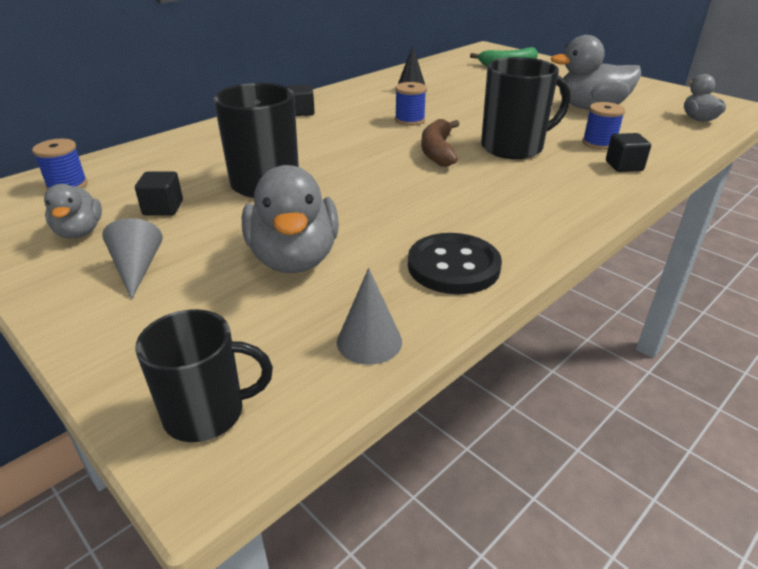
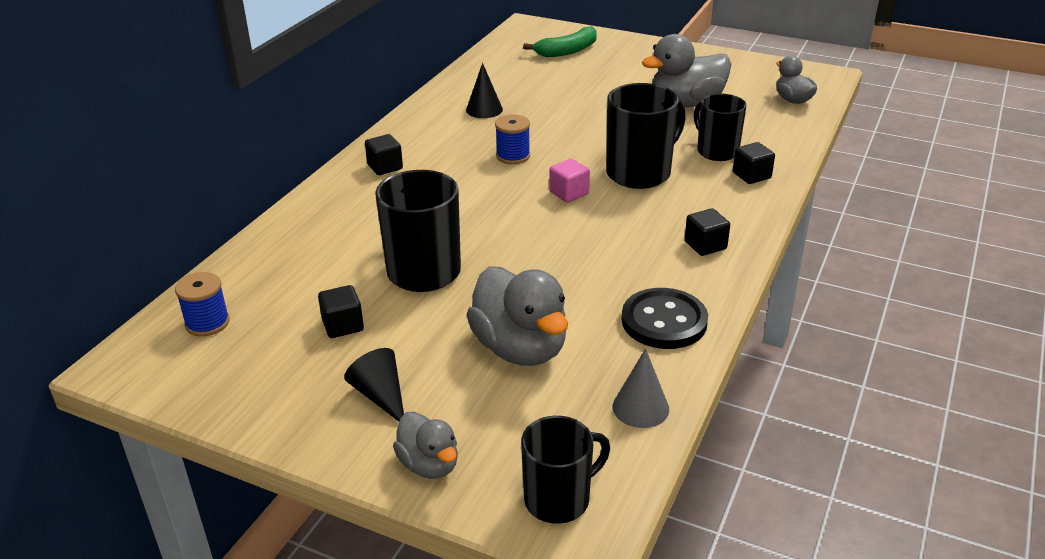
camera: 20 degrees left, 0 degrees up
grey duck [44,184,102,238] -> grey duck moved to [393,412,458,479]
grey cone [102,218,163,300] -> black cone [344,348,404,421]
brown banana [421,119,459,167] -> pink cube [549,159,590,203]
blue spool [582,102,625,150] -> black mug [694,94,747,161]
none -> black cube [685,208,730,256]

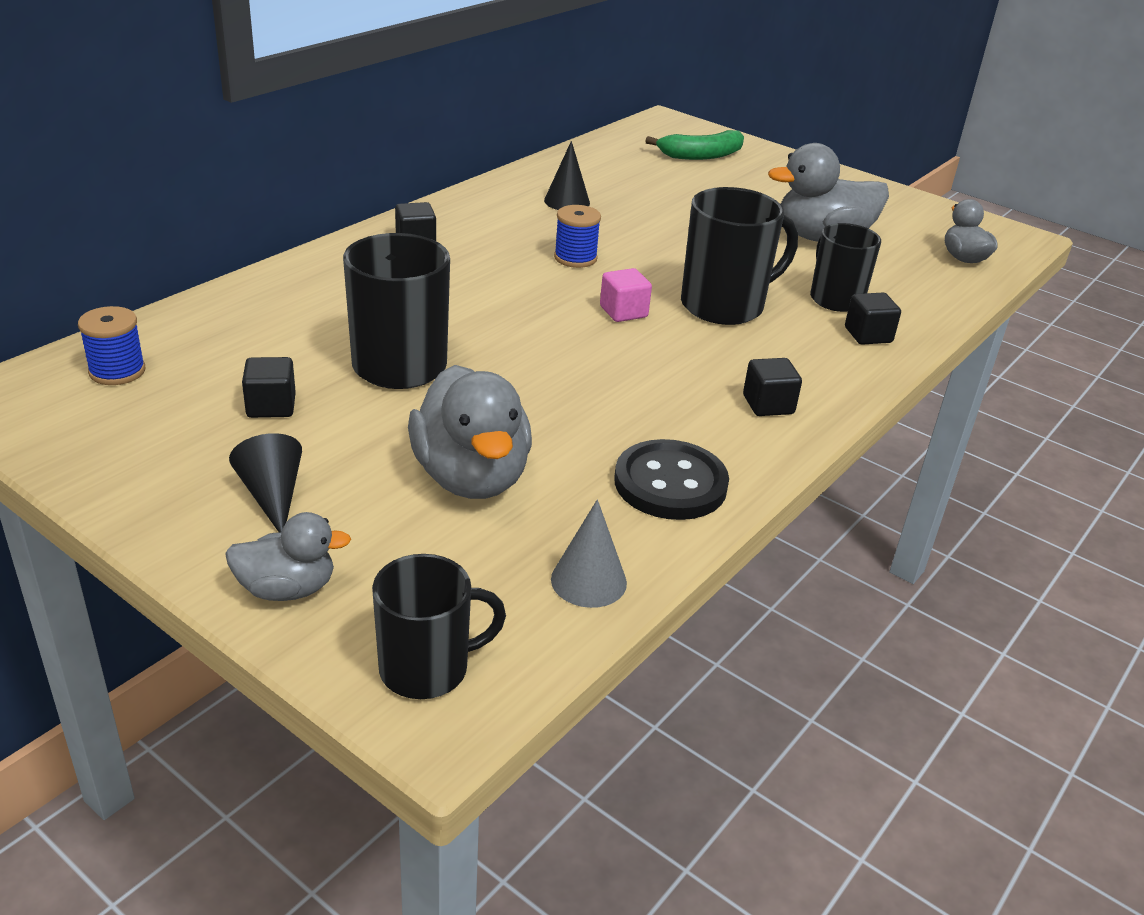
camera: 10 degrees right, 0 degrees up
grey duck [393,412,458,479] -> grey duck turned 75 degrees counterclockwise [225,512,351,601]

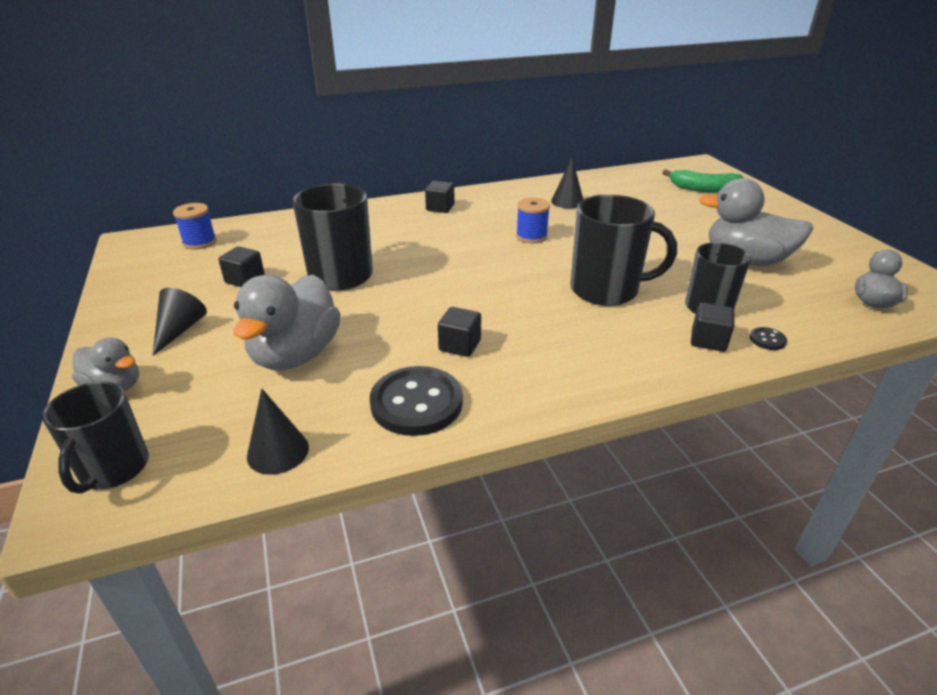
camera: 35 degrees right, 0 degrees up
black mug [372,554,506,699] -> black mug turned 75 degrees clockwise [42,381,149,494]
grey cone [551,499,627,608] -> black cone [247,389,309,475]
pink cube [600,268,652,322] -> none
black cube [743,358,802,416] -> black cube moved to [438,307,481,357]
none -> black button [750,327,787,350]

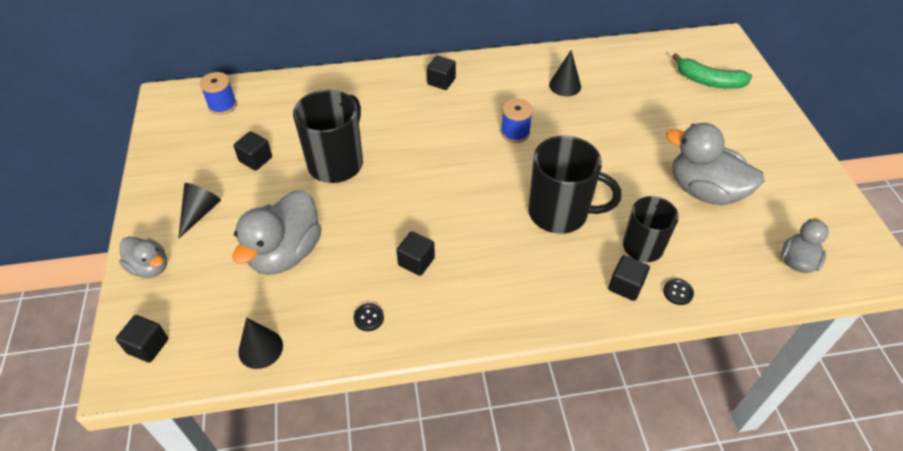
camera: 10 degrees right, 15 degrees up
black mug [42,381,149,494] -> black cube [116,315,168,363]
black button [370,366,463,436] -> black button [354,303,384,331], size x0.42

